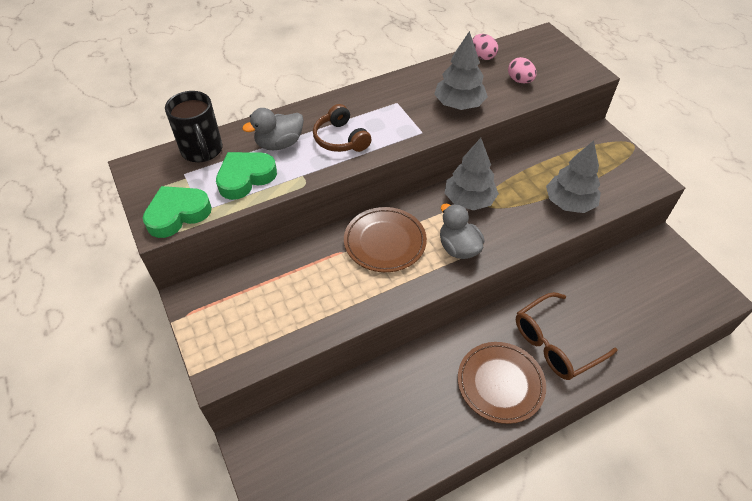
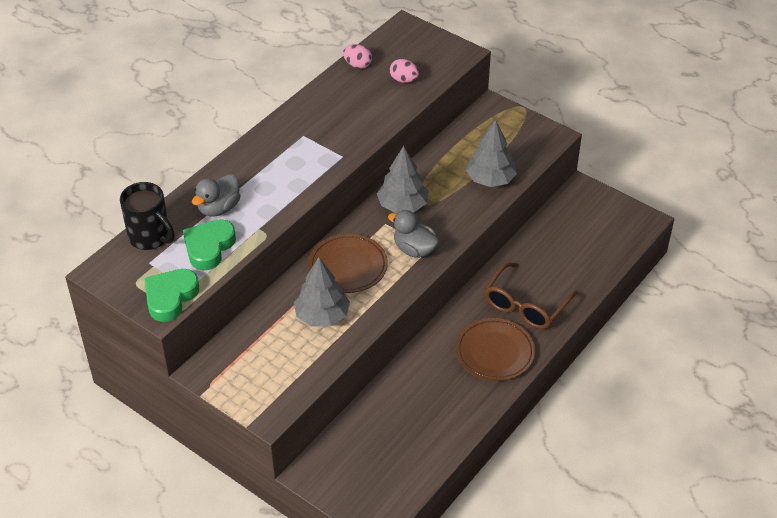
camera: 25 degrees left, 5 degrees down
brown headphones [313,104,371,152] -> none
grey tree [434,31,488,110] -> grey tree moved to [294,257,350,326]

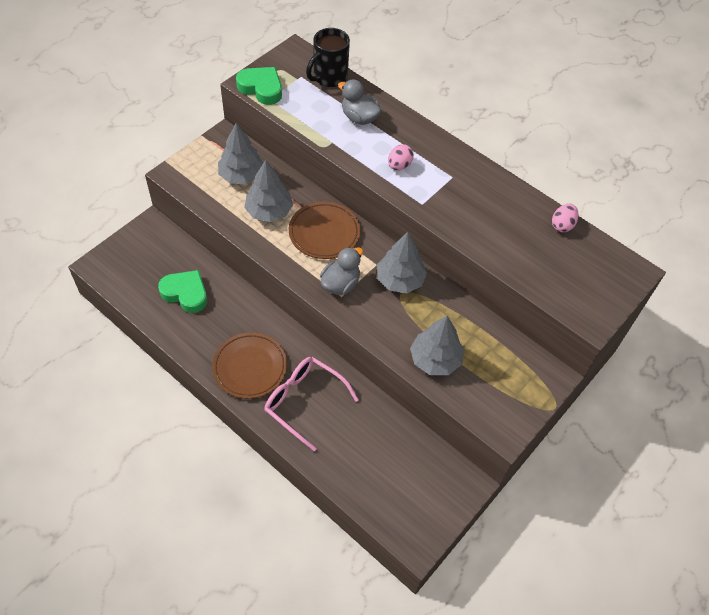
camera: 90 degrees right, 10 degrees up
green heart [183,219,236,270] -> green heart moved to [158,270,207,313]
pink egg [390,59,419,83] -> pink egg moved to [388,144,414,170]
brown glasses [484,262,578,329] -> pink glasses [264,357,359,451]
none -> grey tree [218,123,263,185]

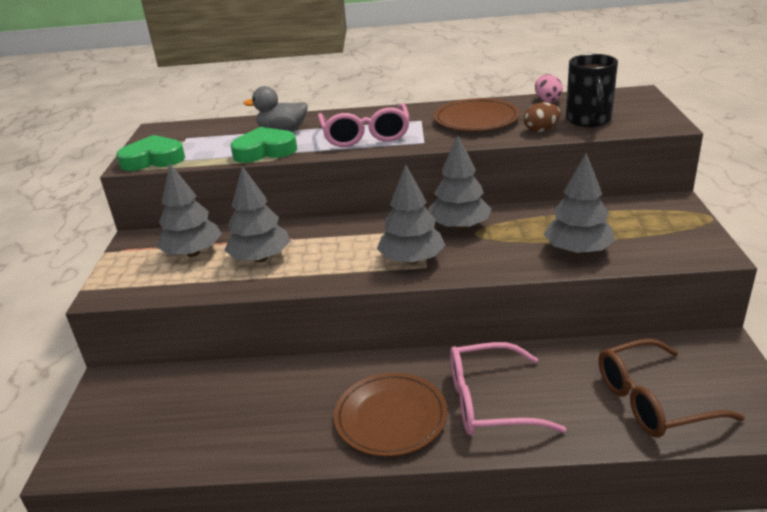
camera: 35 degrees left, 25 degrees down
green heart [158,270,207,313] -> green heart moved to [230,127,297,163]
brown plate [289,202,361,259] -> brown plate moved to [434,98,520,131]
black mug [306,28,350,87] -> black mug moved to [566,54,618,127]
grey duck [320,247,363,295] -> grey tree [377,164,445,264]
pink egg [388,144,414,170] -> pink glasses [318,103,410,147]
none -> brown egg [524,102,560,132]
none -> brown glasses [598,338,745,438]

